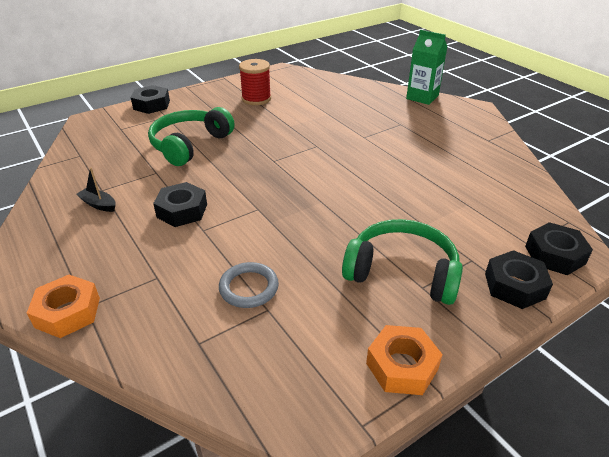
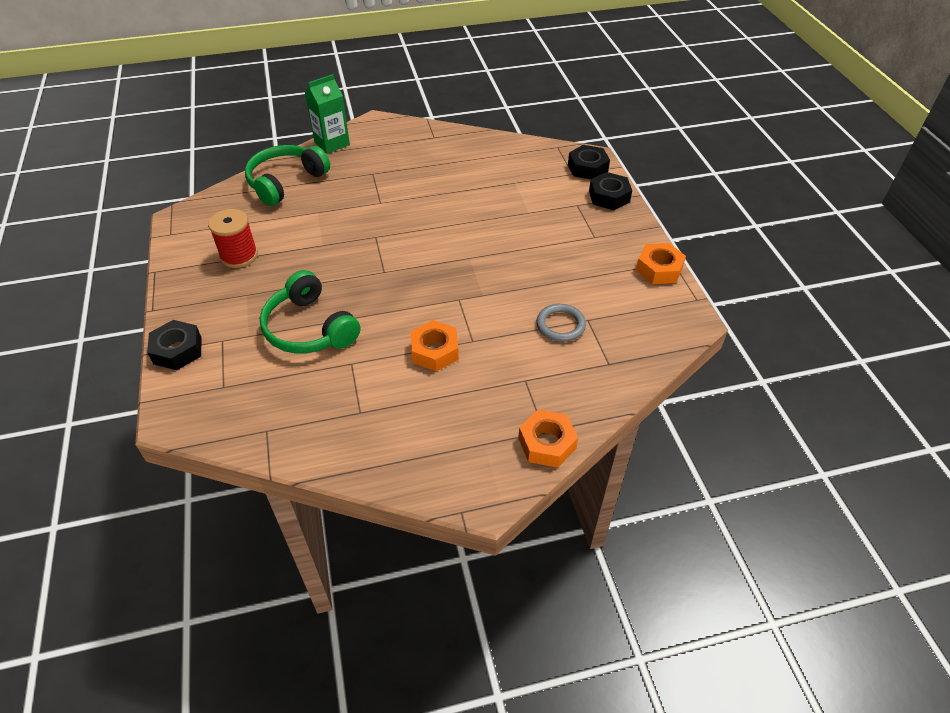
camera: 70 degrees left, 10 degrees up
black boat [76,168,115,212] -> none
black nut [153,182,207,227] -> orange nut [411,320,459,372]
green headphones [342,219,463,305] -> green headphones moved to [245,145,330,206]

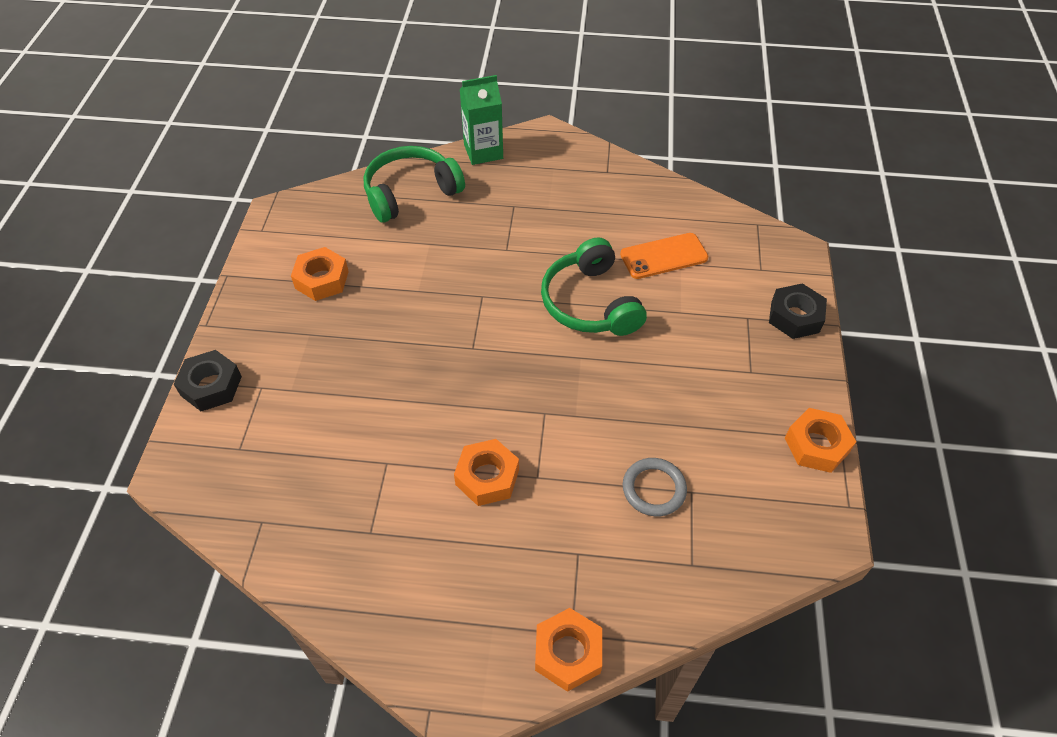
camera: 20 degrees right, 5 degrees up
red spool [208,209,258,268] -> orange nut [291,247,349,301]
green headphones [260,270,360,353] -> green headphones moved to [541,237,647,336]
black nut [568,145,610,180] -> none
none -> orange phone [620,233,709,279]

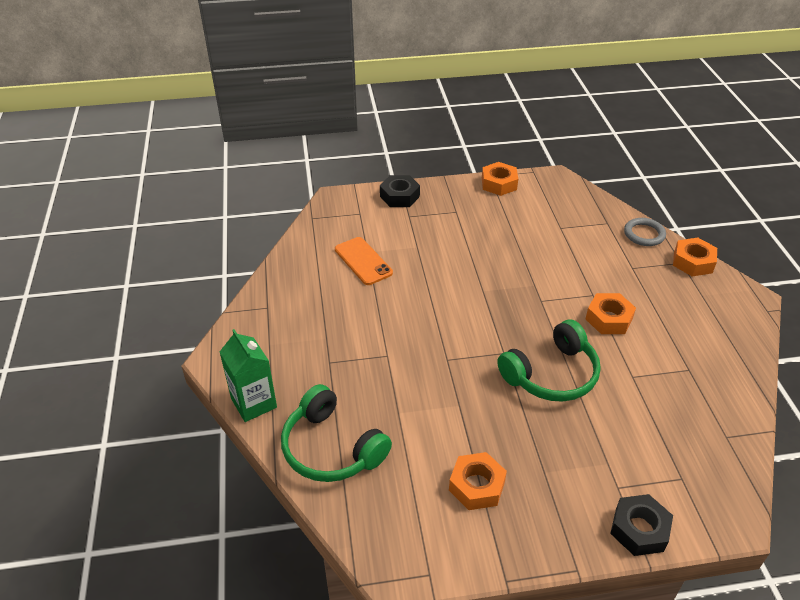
camera: 105 degrees left, 10 degrees down
green headphones [541,237,647,336] -> green headphones moved to [497,320,601,402]
grey ring [623,458,687,516] -> grey ring moved to [624,218,666,246]

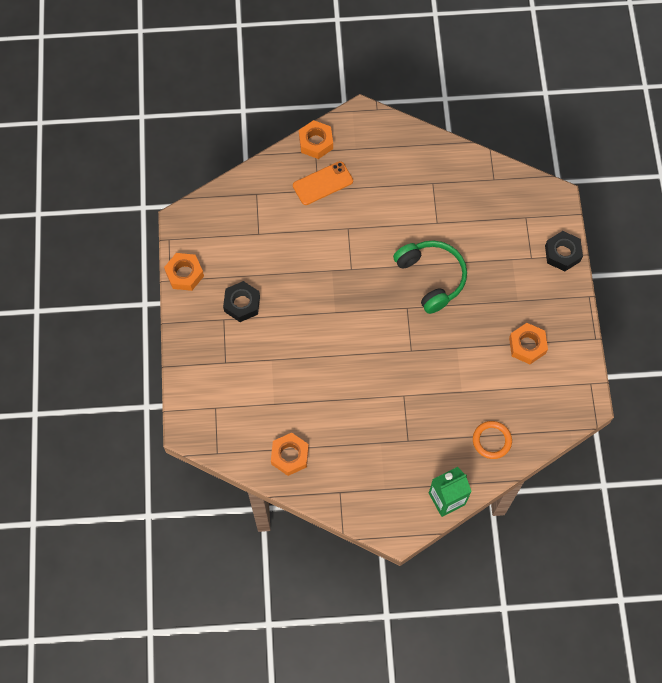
camera: 85 degrees left, 25 degrees up
green headphones [281,384,392,482] -> orange ring [473,421,512,459]
orange phone [335,237,393,285] -> orange phone moved to [293,161,353,205]
black nut [380,175,420,207] -> black nut moved to [223,281,260,322]
orange nut [586,293,636,334] -> orange nut moved to [271,433,309,476]
grey ring [624,218,666,246] -> none

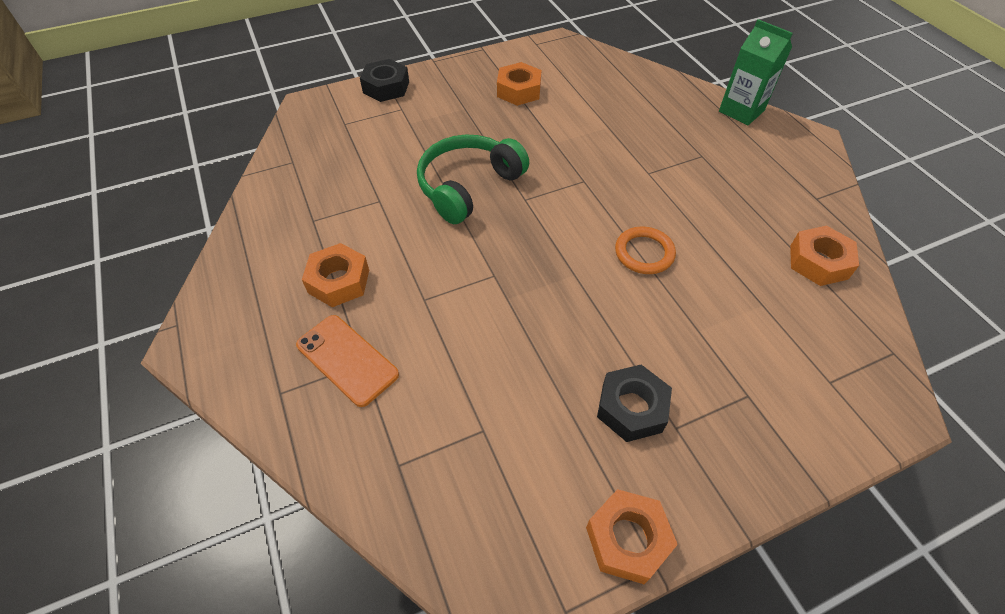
camera: 110 degrees left, 15 degrees down
orange nut [299,120,333,159] -> orange nut moved to [302,243,369,307]
orange ring [473,421,512,459] -> orange ring moved to [615,226,676,274]

